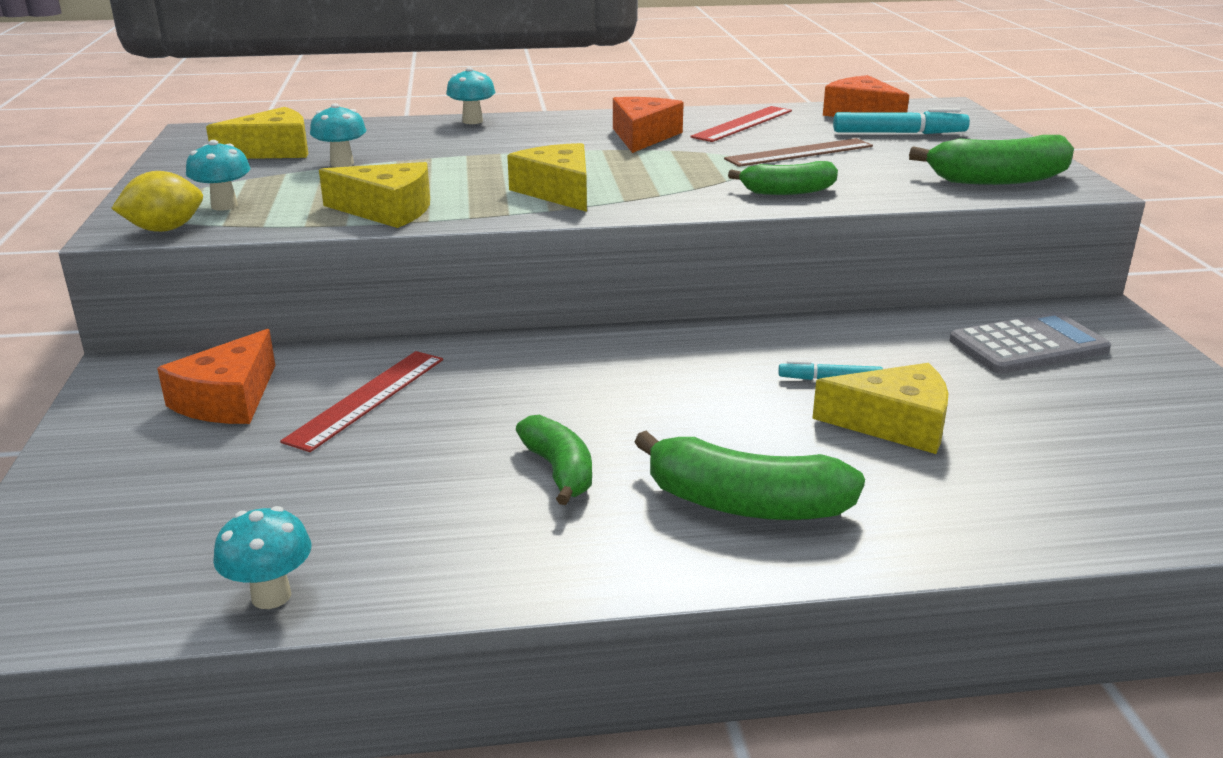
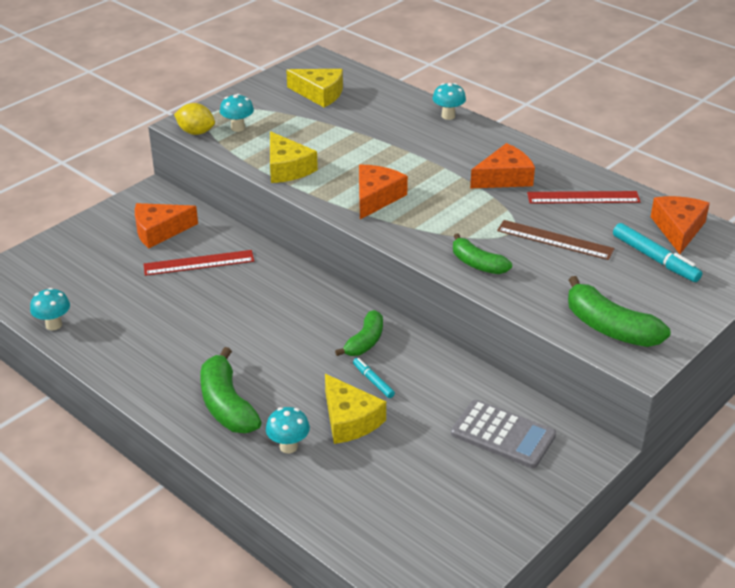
camera: 50 degrees right, 10 degrees up
turquoise mushroom [310,103,366,167] -> turquoise mushroom moved to [266,407,310,453]
yellow cheese [507,143,587,212] -> orange cheese [359,165,408,219]
green banana [516,415,592,505] -> green banana moved to [335,310,383,356]

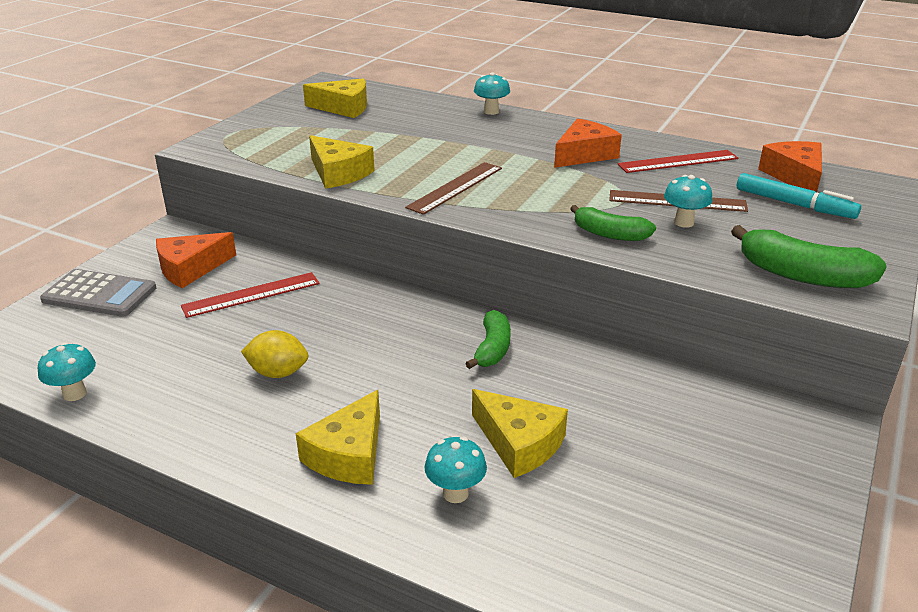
camera: 15 degrees left, 5 degrees down
yellow lemon [174,103,215,135] -> yellow lemon moved to [241,330,308,378]
green banana [200,347,262,433] -> yellow cheese [296,390,380,485]
turquoise mushroom [220,94,254,132] -> turquoise mushroom moved to [664,175,713,228]
turquoise marker [353,358,395,398] -> none
orange cheese [359,165,408,219] -> brown ruler [405,162,502,215]
grey calculator [451,400,556,468] -> grey calculator moved to [40,269,156,317]

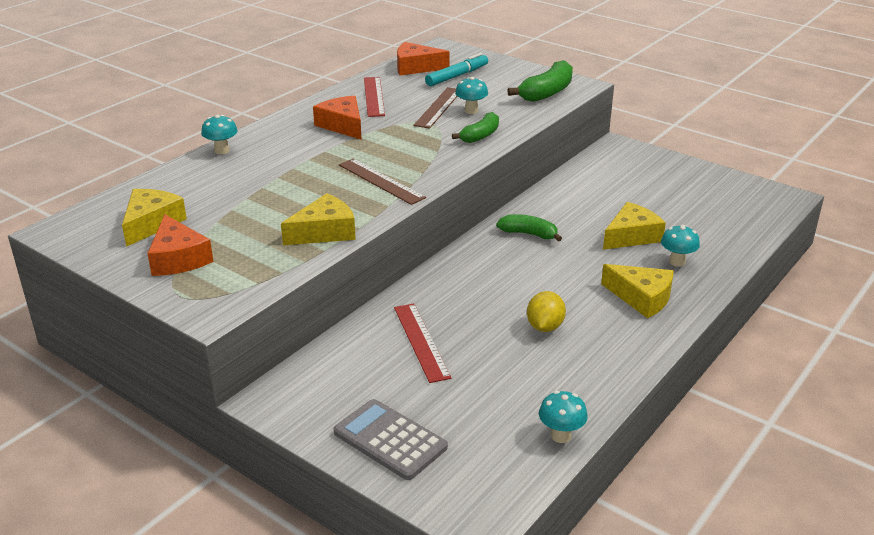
camera: 80 degrees left, 0 degrees up
grey calculator [40,269,156,317] -> grey calculator turned 75 degrees counterclockwise [334,399,448,480]
orange cheese [156,232,236,288] -> orange cheese moved to [147,215,213,276]

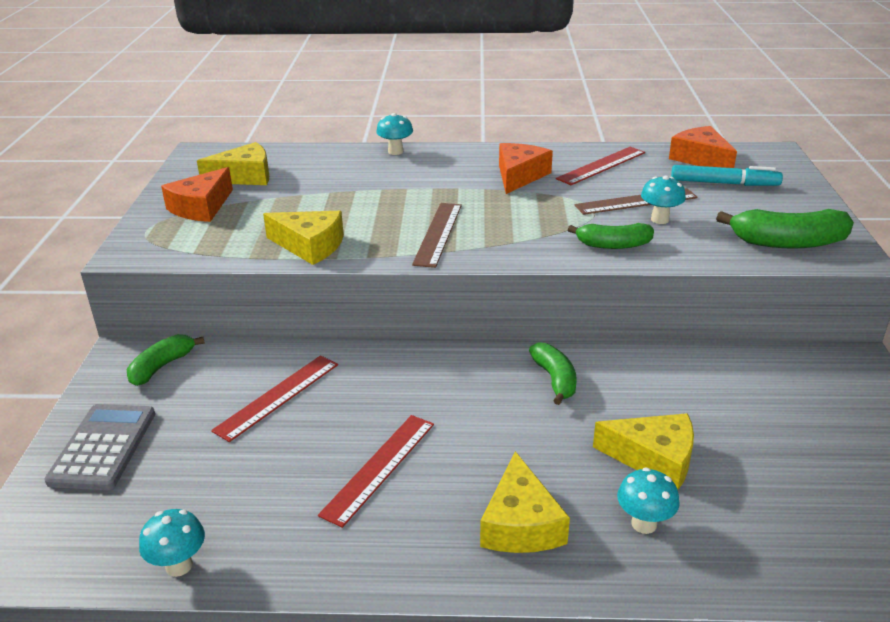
camera: 55 degrees right, 0 degrees up
yellow lemon [527,291,566,332] -> red ruler [318,415,434,528]
none -> green banana [127,334,205,386]

